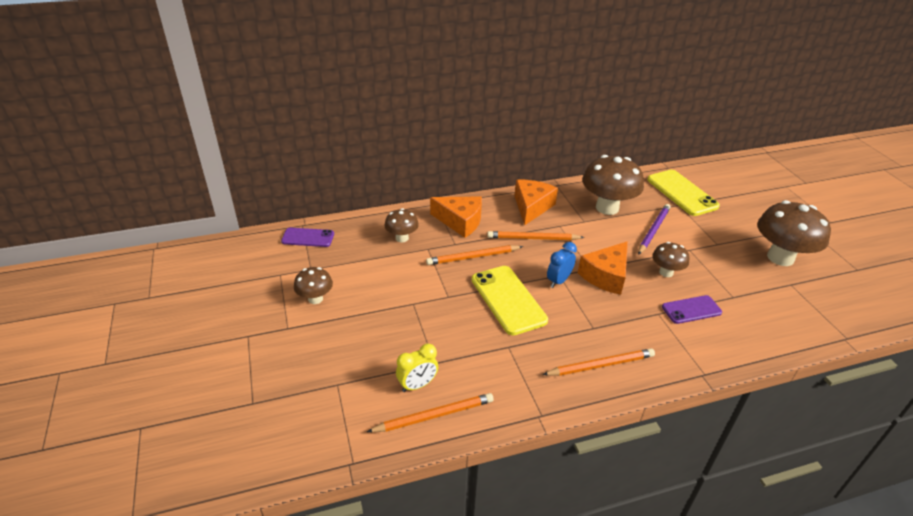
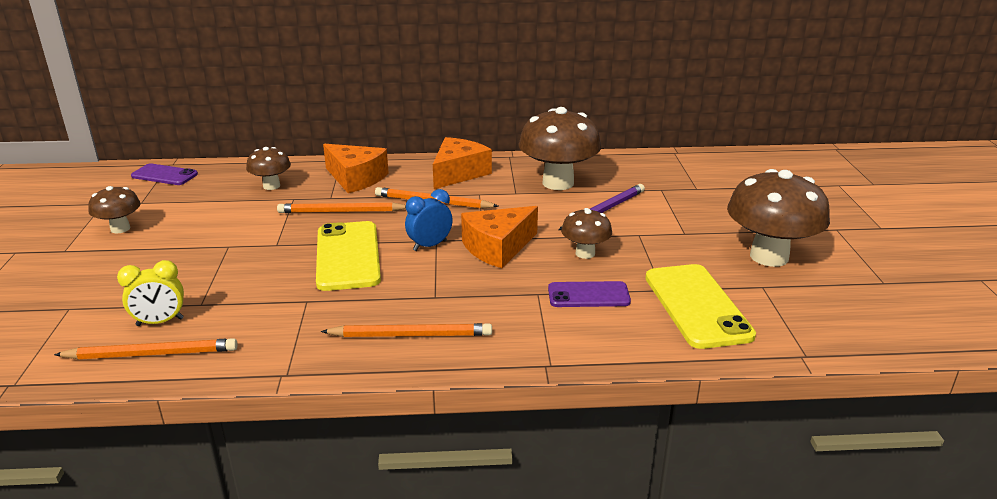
camera: 15 degrees right, 10 degrees down
yellow phone [647,170,720,216] -> yellow phone moved to [645,264,756,349]

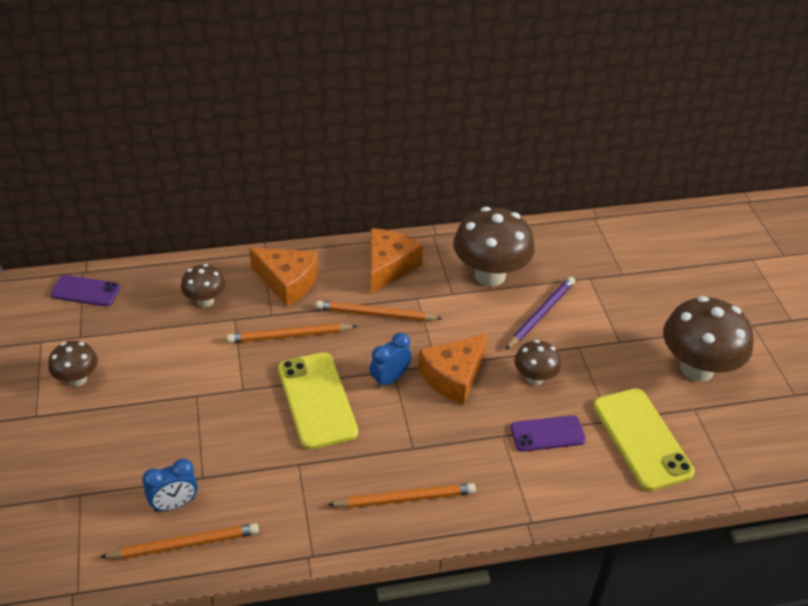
camera: 10 degrees left, 15 degrees up
yellow clock [117,260,184,326] -> blue clock [142,459,198,512]

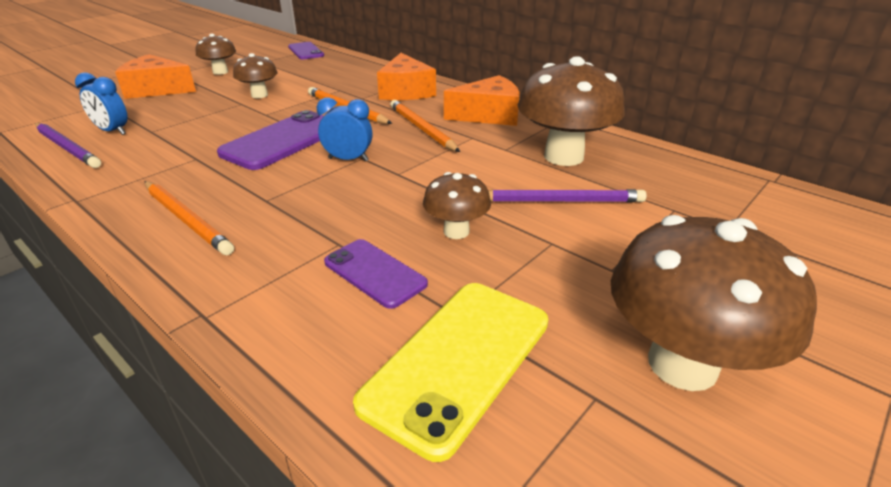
camera: 55 degrees right, 10 degrees down
orange pencil [100,523,259,559] -> purple pencil [35,123,101,168]
brown mushroom [181,264,226,307] -> brown mushroom moved to [233,53,277,98]
yellow phone [278,352,358,450] -> purple phone [217,110,323,170]
orange cheese [418,334,488,405] -> orange cheese moved to [115,54,196,99]

